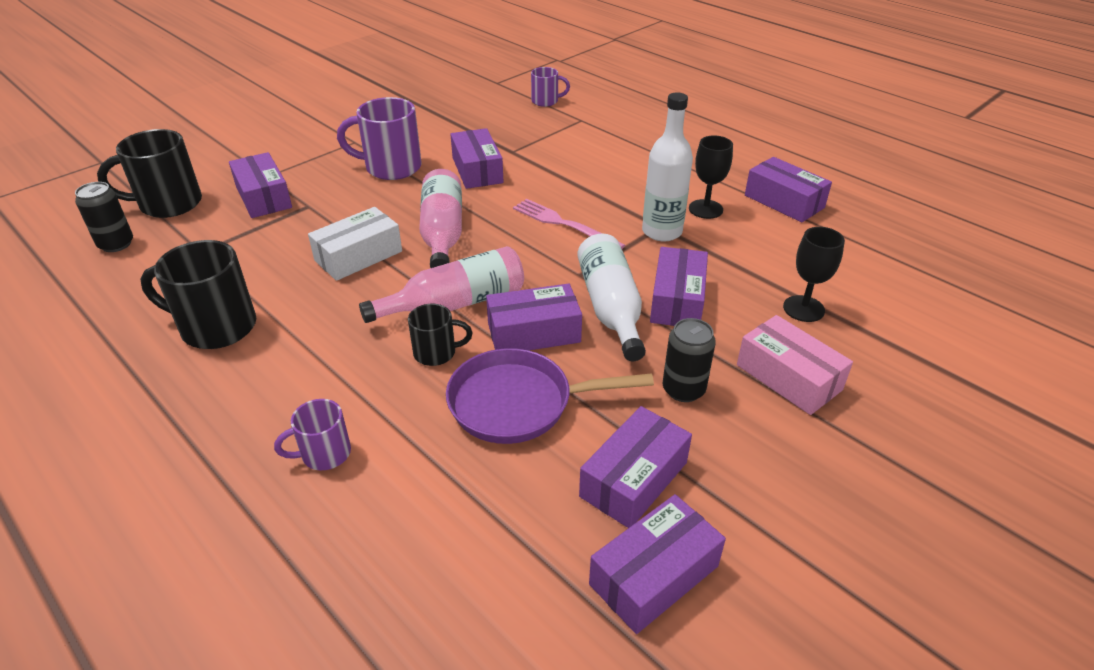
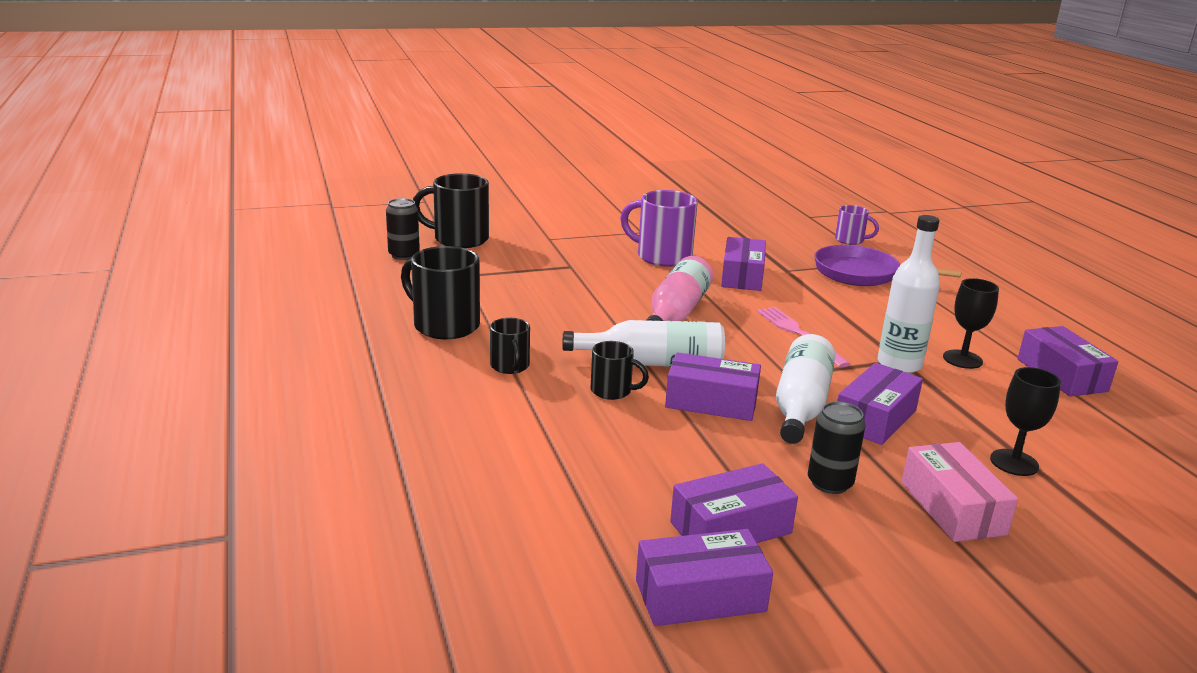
camera: 25 degrees right, 15 degrees down
purple box [229,152,292,218] -> none
purple mug [274,399,351,471] -> none
white box [308,207,402,281] -> none
pink bottle [359,246,524,323] -> white bottle [562,320,725,367]
purple pan [446,348,654,444] -> purple pan moved to [814,245,962,286]
none -> black mug [490,318,530,374]

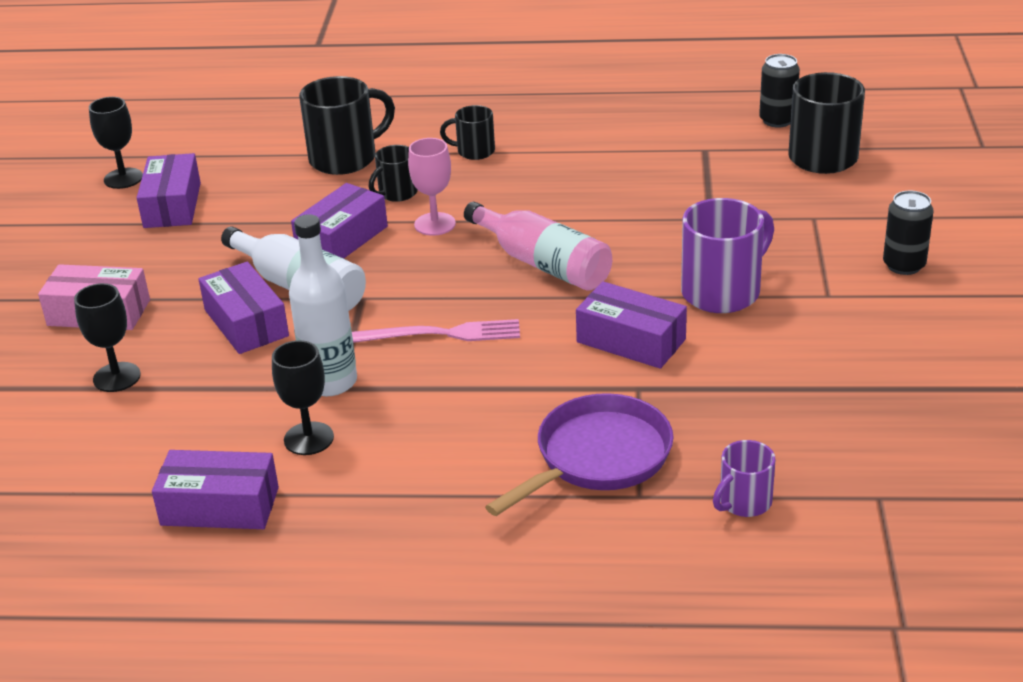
camera: 115 degrees right, 10 degrees up
black mug [401,246,480,339] -> black mug moved to [299,76,395,175]
white bottle [562,320,725,367] -> pink goblet [408,138,456,236]
purple box [636,529,773,626] -> black goblet [89,97,143,189]
black can [808,402,866,494] -> black can moved to [883,191,934,275]

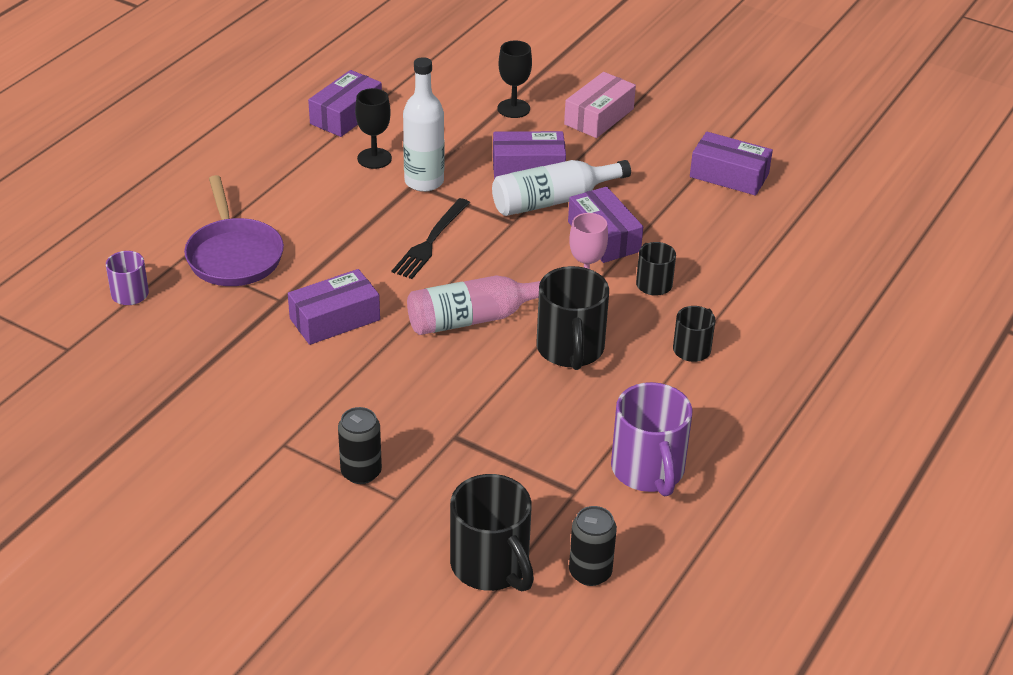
camera: 115 degrees right, 5 degrees up
black goblet [89,97,143,189] -> none
black mug [299,76,395,175] -> black mug moved to [536,266,609,370]
pink fork [352,319,520,343] -> black fork [392,198,470,279]
purple mug [681,198,774,313] -> purple mug moved to [611,382,693,496]
black can [883,191,934,275] -> black can moved to [338,407,382,484]

